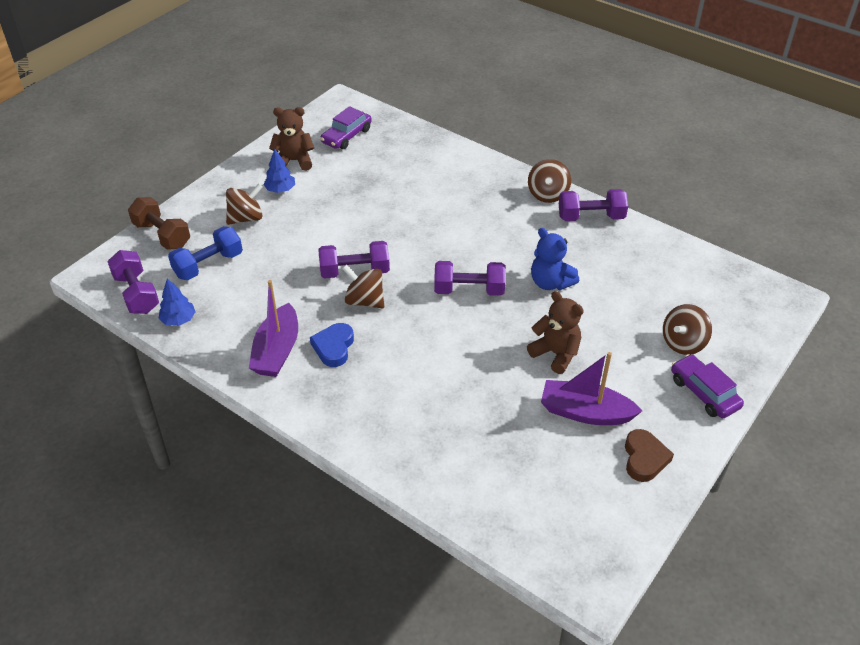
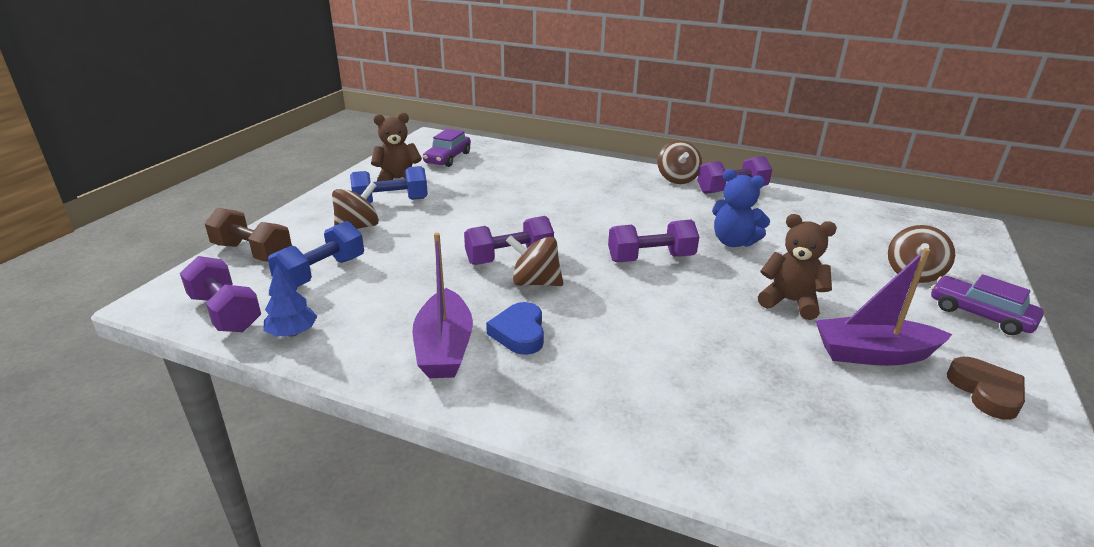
camera: 15 degrees left, 15 degrees down
blue tree [263,149,295,193] -> blue dumbbell [350,166,428,204]

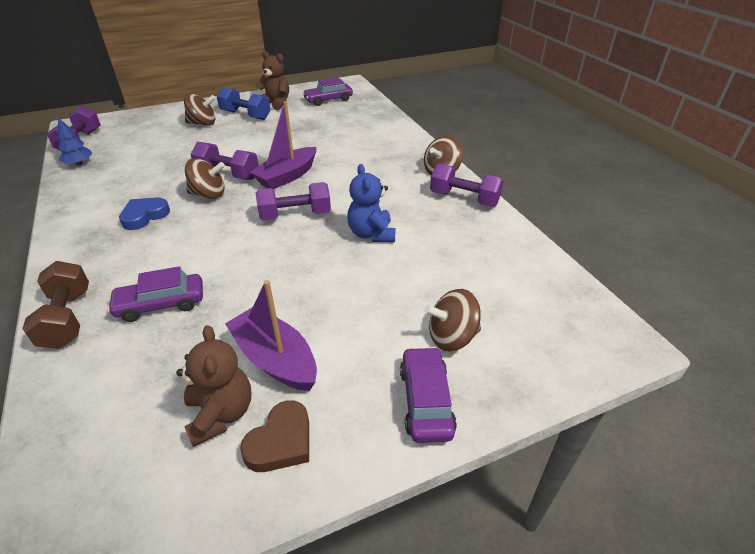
camera: 45 degrees right, 10 degrees up
brown dumbbell [205,208,292,261] -> brown dumbbell moved to [22,261,89,349]
blue dumbbell [268,221,364,287] -> none
purple boat [413,233,473,378] -> purple boat moved to [250,101,316,189]
brown spinning top [506,235,563,286] -> brown spinning top turned 120 degrees clockwise [185,158,225,199]
purple dumbbell [608,220,699,262] -> purple dumbbell turned 45 degrees counterclockwise [255,182,331,221]
brown teddy bear [758,214,837,320] -> brown teddy bear moved to [176,325,251,447]
none -> purple car [107,266,203,322]

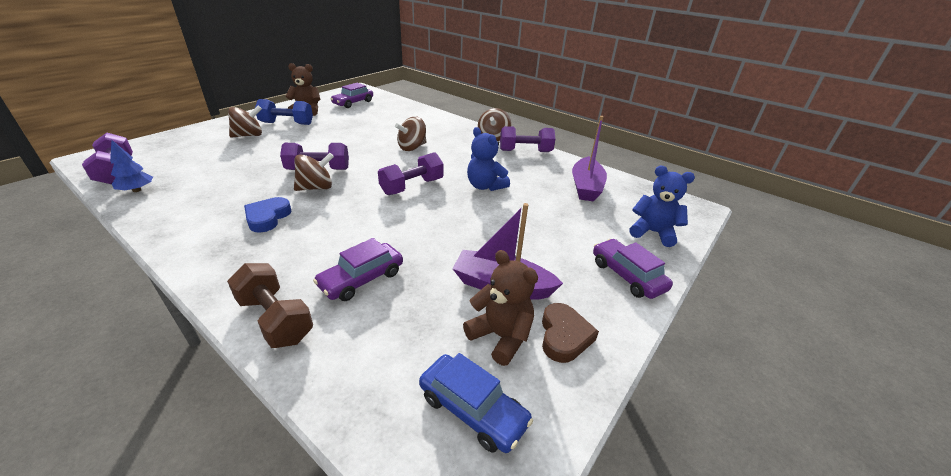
camera: 30 degrees left, 5 degrees down
purple boat [250,101,316,189] -> purple boat moved to [572,116,607,202]
brown spinning top [424,289,481,352] -> brown spinning top moved to [395,117,426,151]
none -> blue car [419,353,533,453]
none -> blue teddy bear [629,166,695,247]

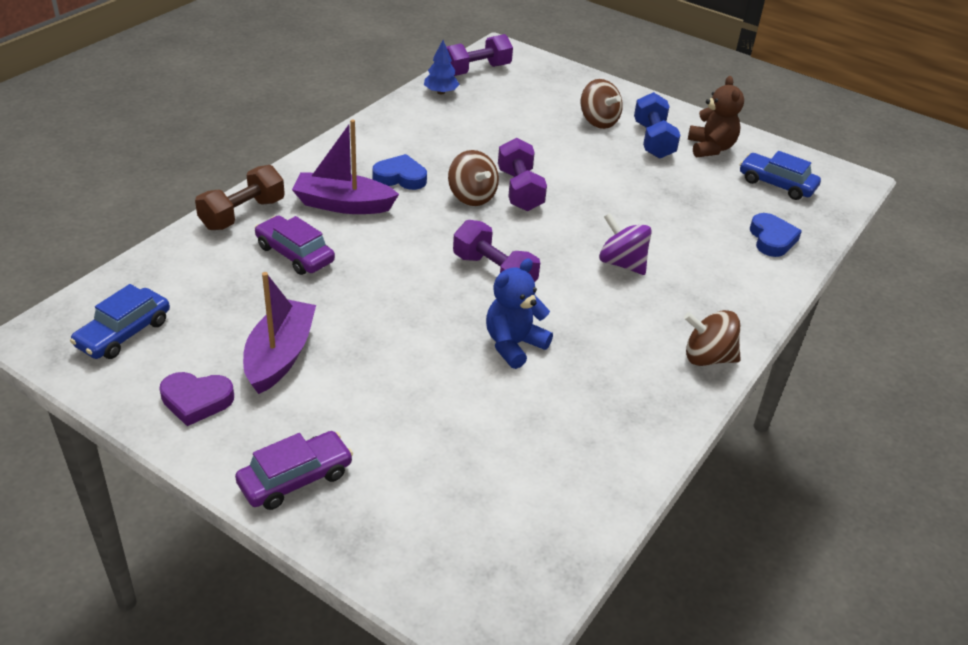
camera: 85 degrees right, 5 degrees up
purple car [330,83,373,108] -> blue car [740,151,821,200]
brown spinning top [395,117,426,151] -> purple spinning top [599,213,652,275]
brown teddy bear [463,250,538,366] -> none
purple dumbbell [500,126,555,152] -> none
brown heart [542,303,599,363] -> purple heart [159,372,234,426]
purple boat [572,116,607,202] -> purple boat moved to [292,119,399,214]
blue teddy bear [629,166,695,247] -> none
none -> blue heart [750,213,802,257]

